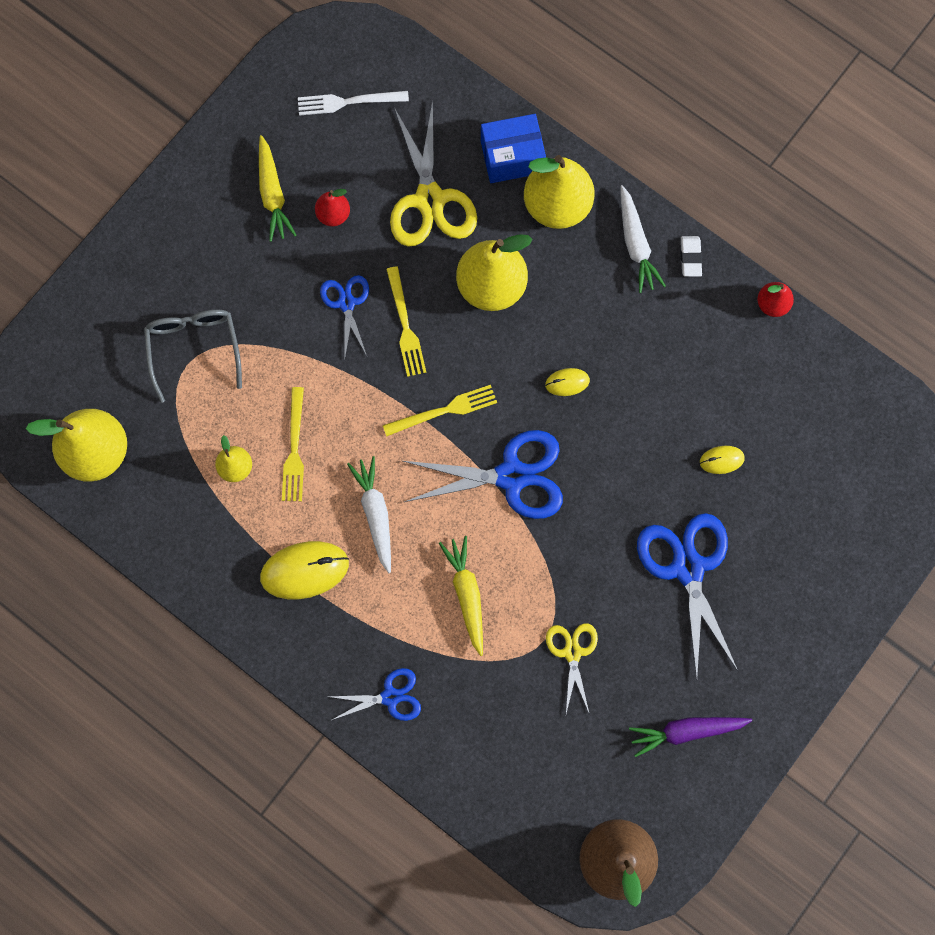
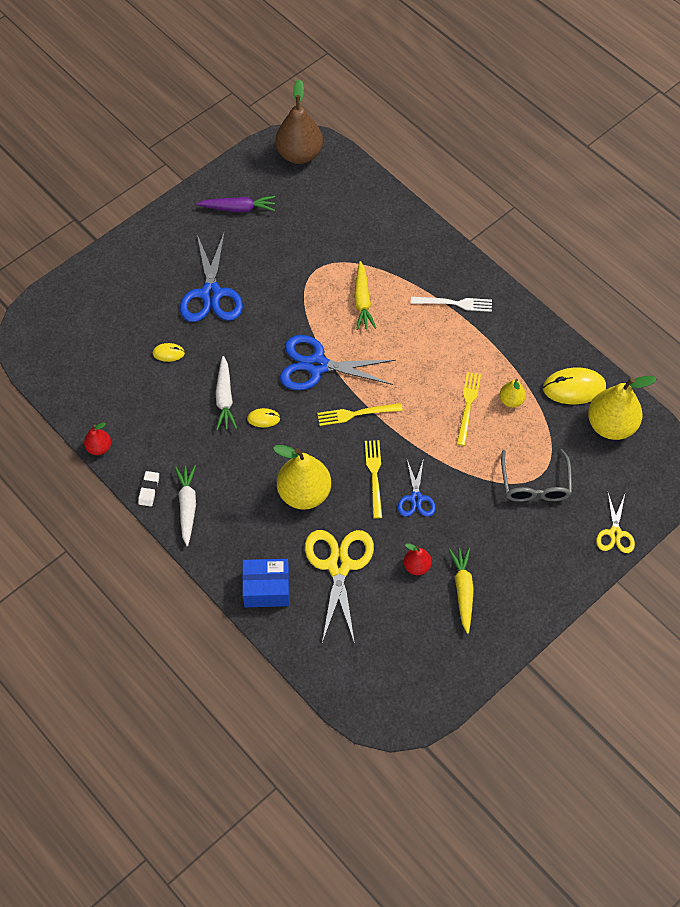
camera: 170 degrees left, 15 degrees down
yellow mouse [260,541,349,599] -> yellow mouse moved to [543,368,606,404]
white fork [298,91,409,116] -> white fork moved to [411,297,492,312]
blue scissors [328,668,421,721] -> none
white carrot [347,456,391,573] -> white carrot moved to [215,356,237,430]
yellow pear [524,155,595,229] -> none
yellow scissors [546,623,598,715] -> yellow scissors moved to [596,493,635,553]

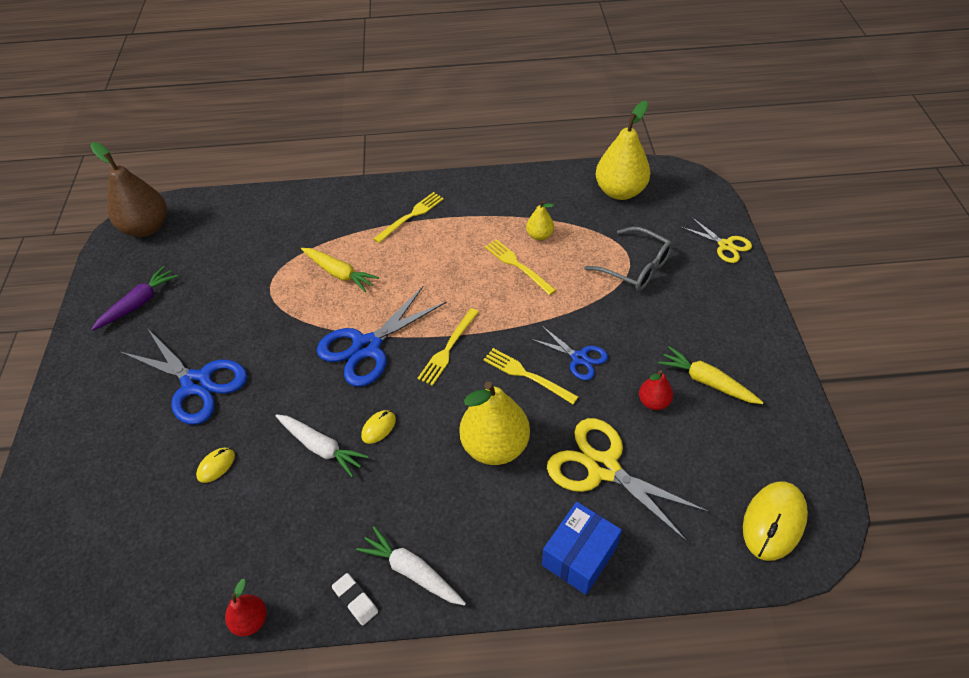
camera: 50 degrees left, 10 degrees down
white fork [411,297,492,312] -> yellow fork [373,192,444,243]
yellow mouse [543,368,606,404] -> yellow mouse moved to [743,481,808,561]

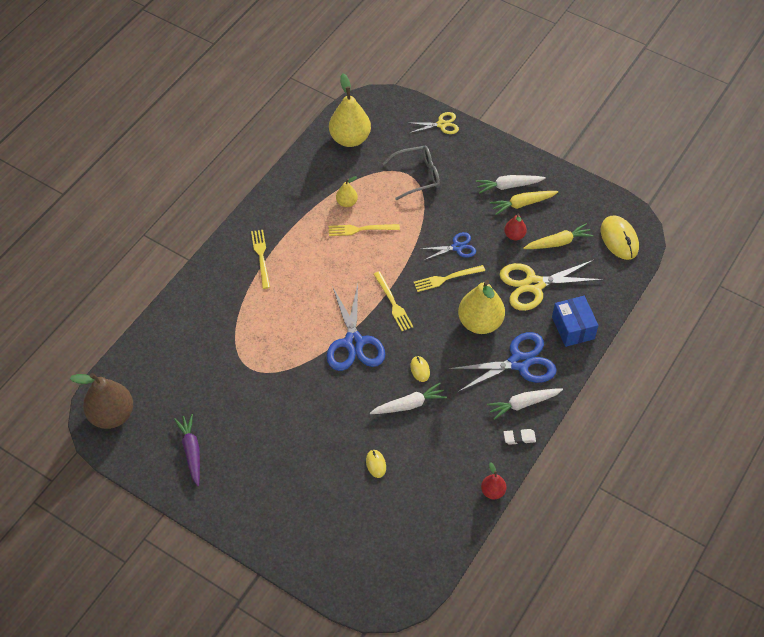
camera: 55 degrees left, 5 degrees up
blue scissors [119,328,247,425] -> blue scissors moved to [448,332,557,392]
yellow carrot [301,248,379,292] -> yellow carrot moved to [523,223,594,249]
none -> white carrot [476,175,546,194]

